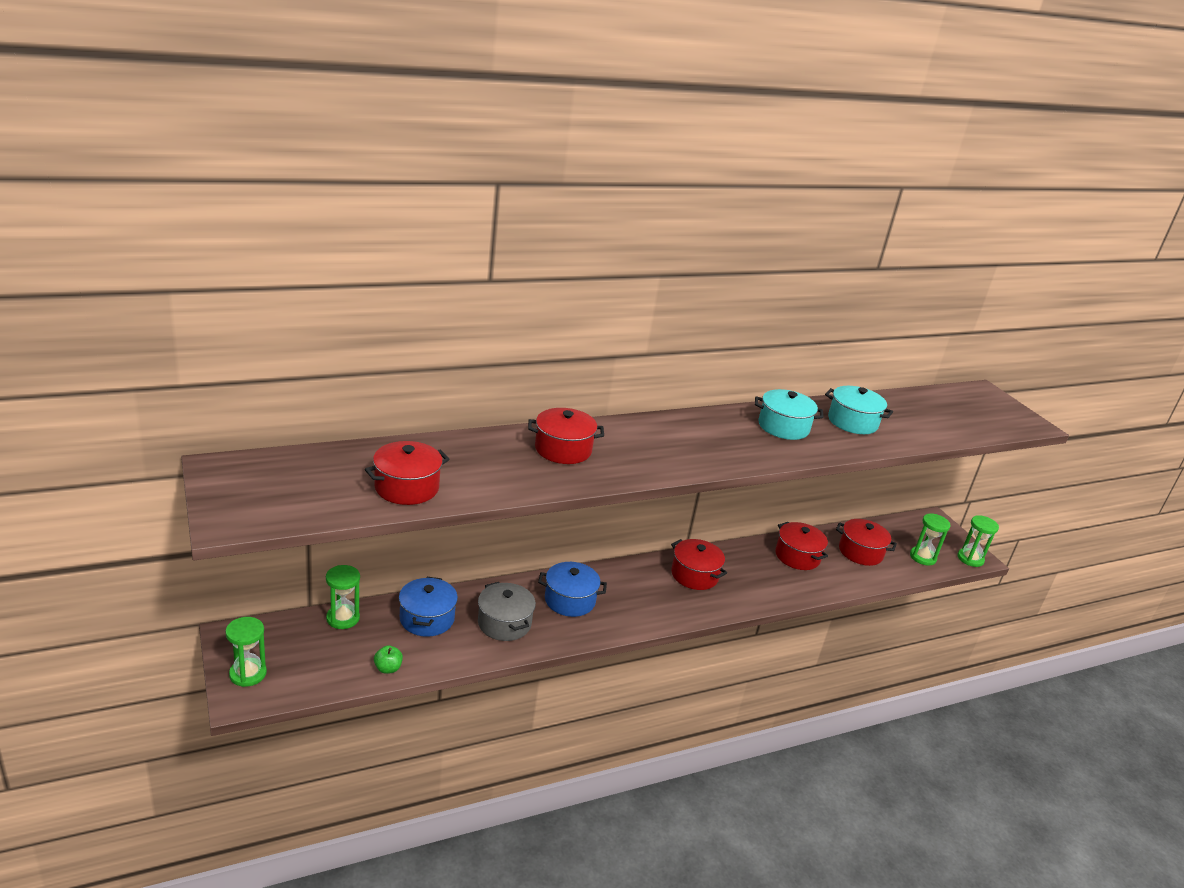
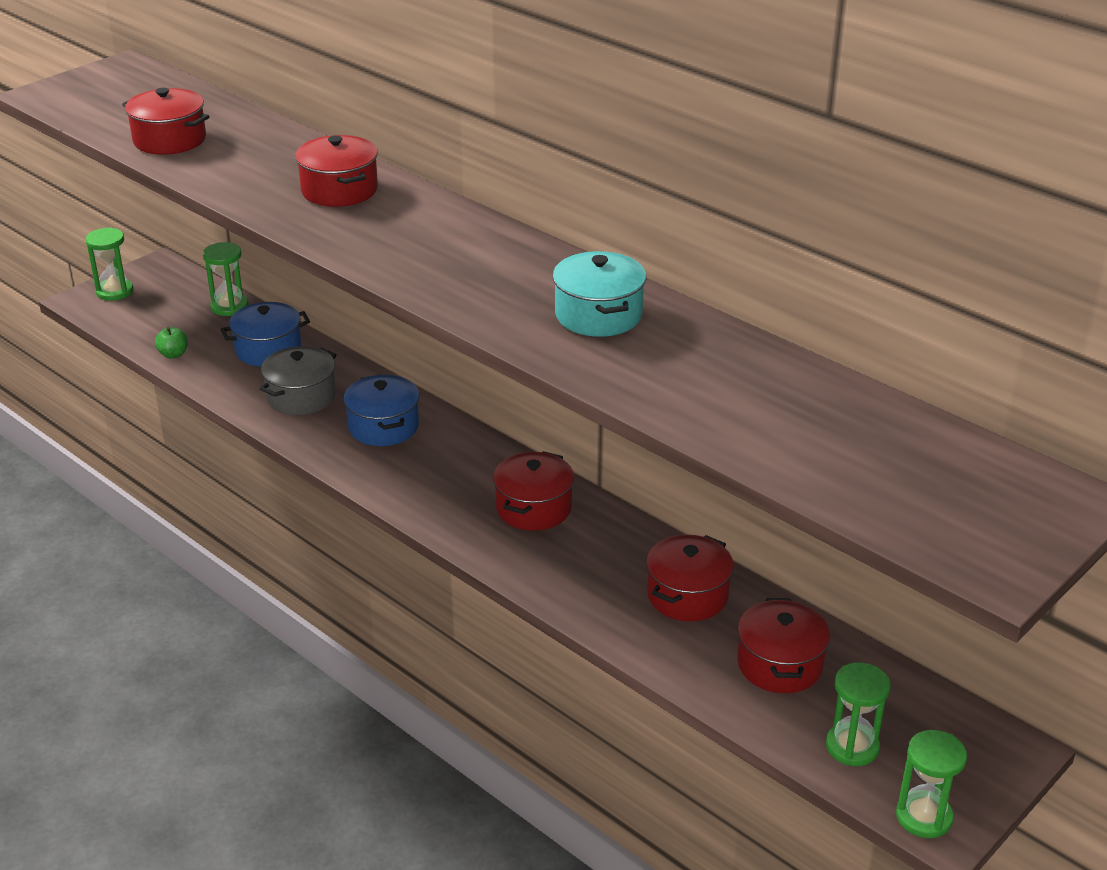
camera: 70 degrees right, 5 degrees up
turquoise pot [825,386,893,434] -> none

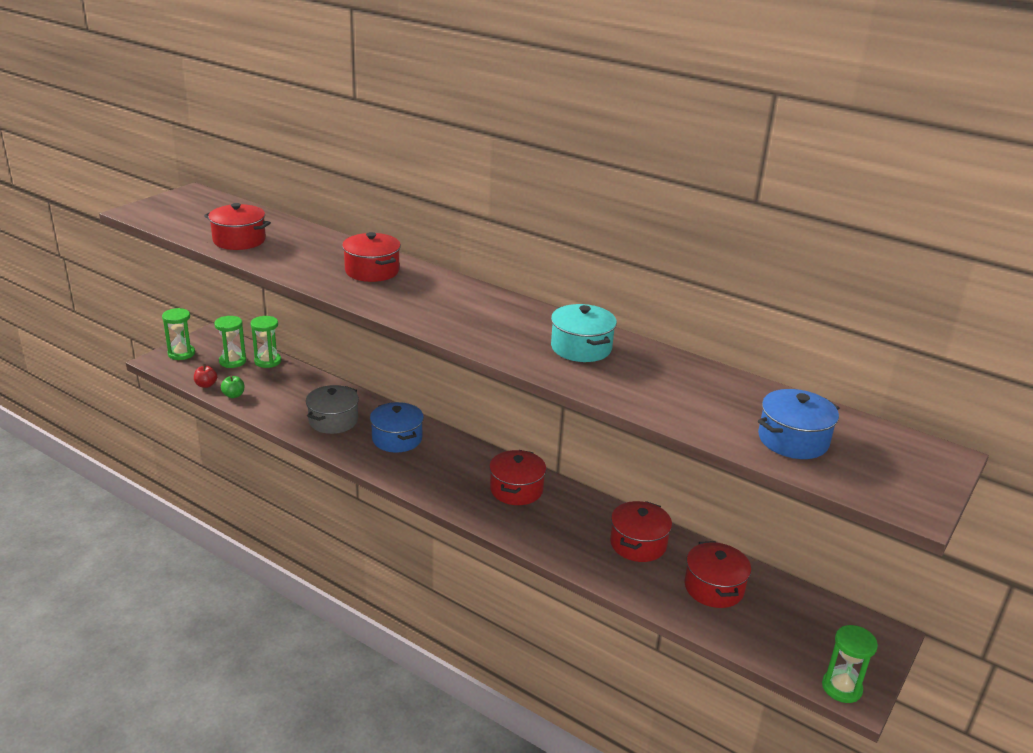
camera: 10 degrees left, 5 degrees down
blue pot [221,302,310,367] -> blue pot moved to [758,389,839,459]
green hourglass [826,662,891,766] -> green hourglass moved to [214,316,246,368]
none -> red apple [194,364,217,388]

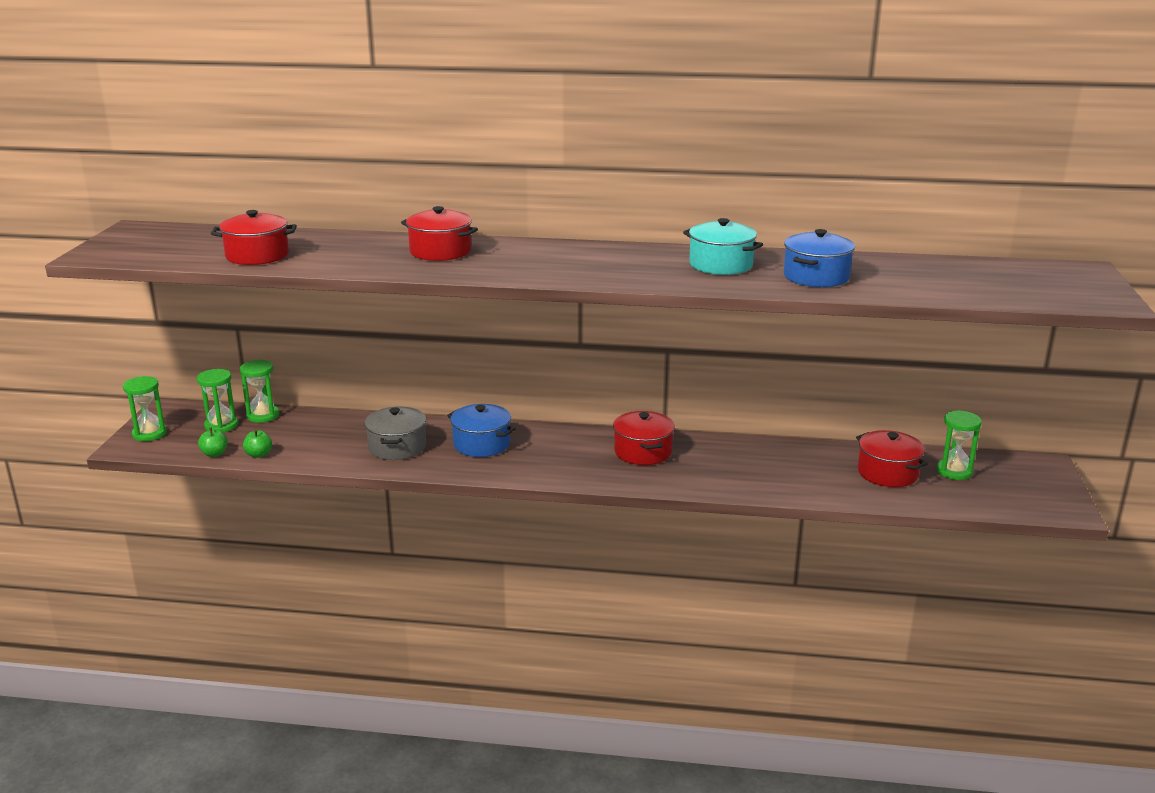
camera: 25 degrees left, 5 degrees down
red apple [194,364,217,388] -> green apple [198,427,228,457]
red pot [610,501,672,562] -> none
blue pot [758,389,839,459] -> blue pot moved to [784,229,855,287]
green hourglass [822,625,878,703] -> green hourglass moved to [936,410,982,480]

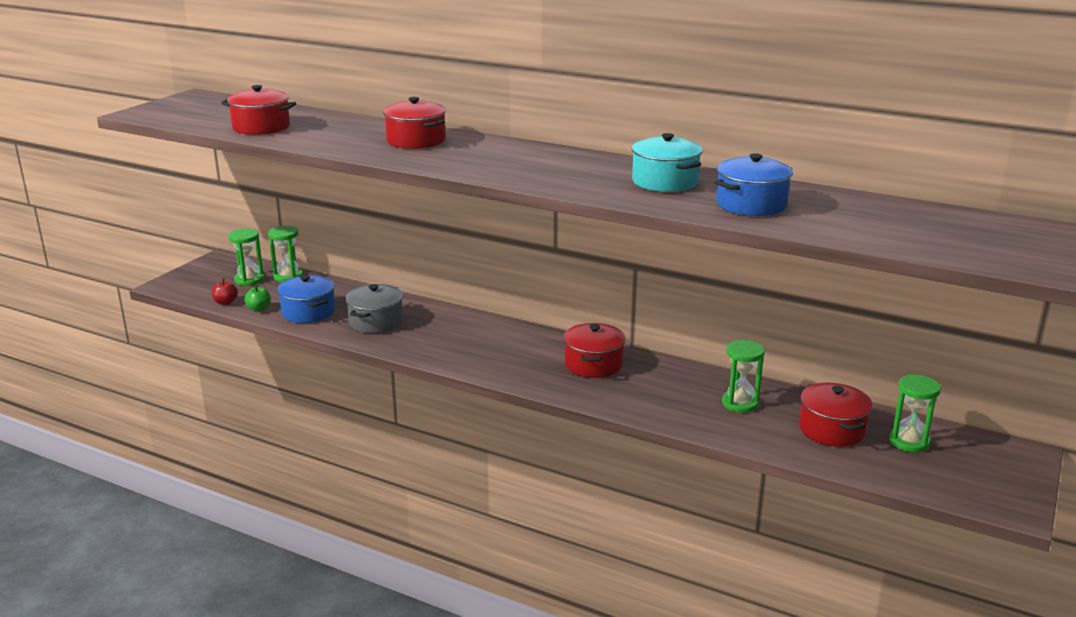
camera: 20 degrees right, 0 degrees up
green hourglass [123,376,167,441] -> green hourglass moved to [722,340,765,413]
green apple [198,427,228,457] -> red apple [212,278,238,305]
blue pot [447,404,515,457] -> blue pot moved to [277,275,335,323]

